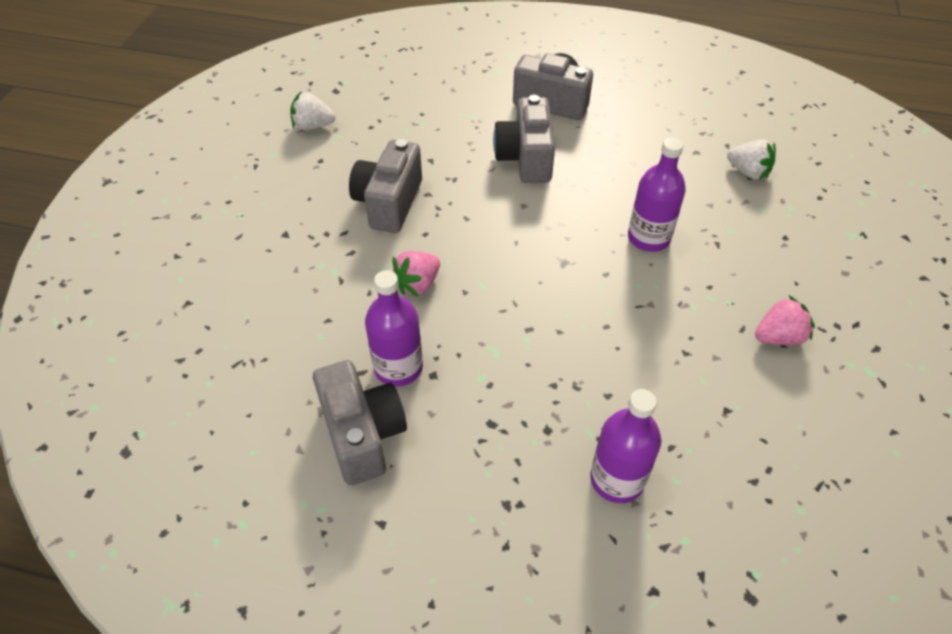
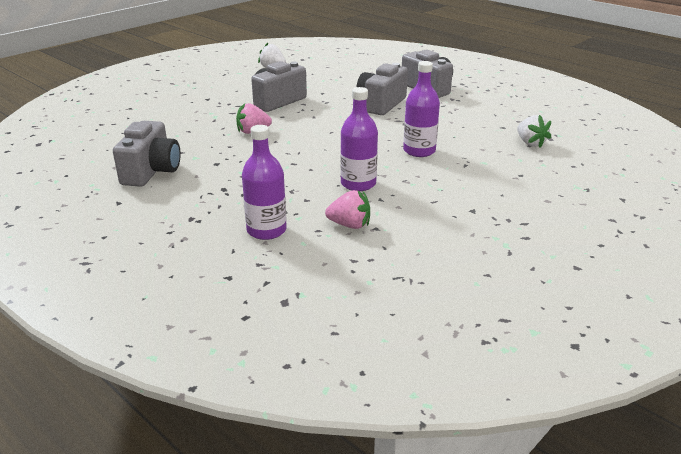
camera: 30 degrees right, 20 degrees down
purple bottle [365,270,423,387] -> purple bottle moved to [341,87,378,191]
pink strawberry [755,296,815,345] -> pink strawberry moved to [325,190,370,229]

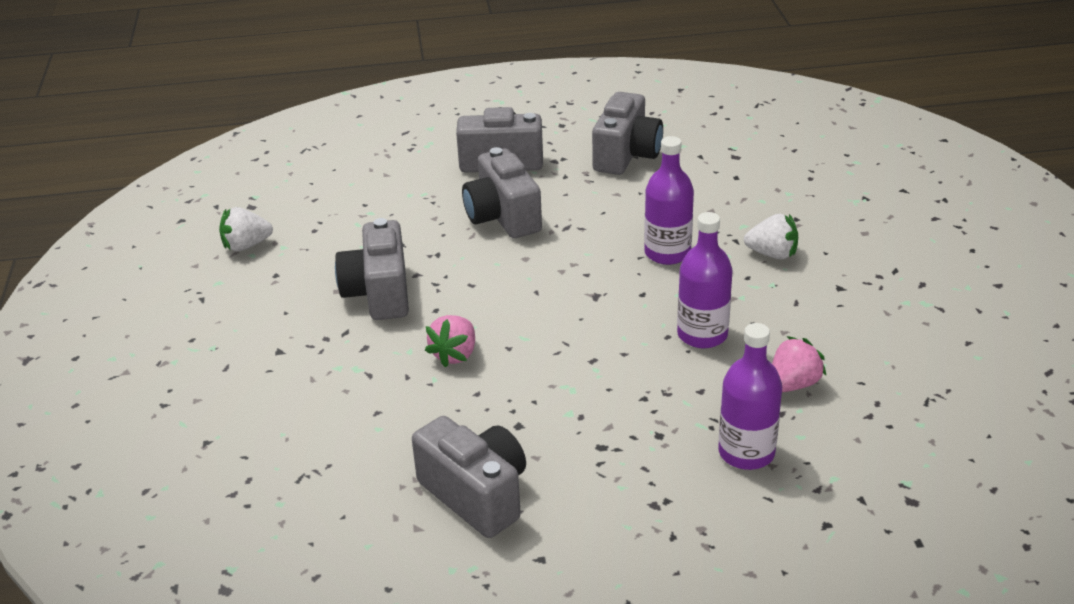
camera: 50 degrees left, 5 degrees up
white strawberry [517,115,551,148] -> white strawberry moved to [744,214,798,259]
none -> grey camera [592,92,663,175]

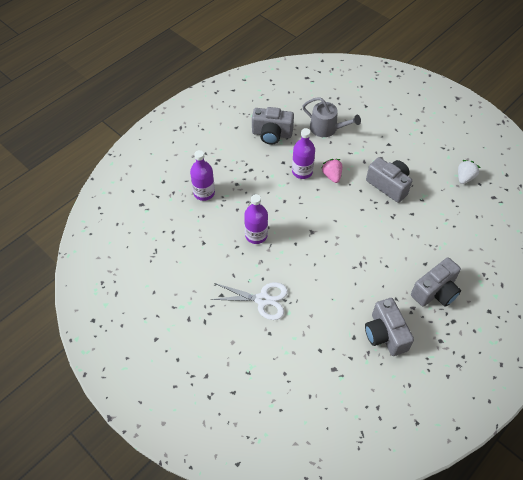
camera: 140 degrees right, 20 degrees up
grey camera [462,147,542,238] -> none
purple bottle [644,136,694,265] -> purple bottle moved to [292,128,315,179]
white strawberry [744,214,798,259] -> white scissors [210,282,288,320]
pink strawberry [772,336,826,392] -> none
none -> grey watering can [303,97,361,137]

